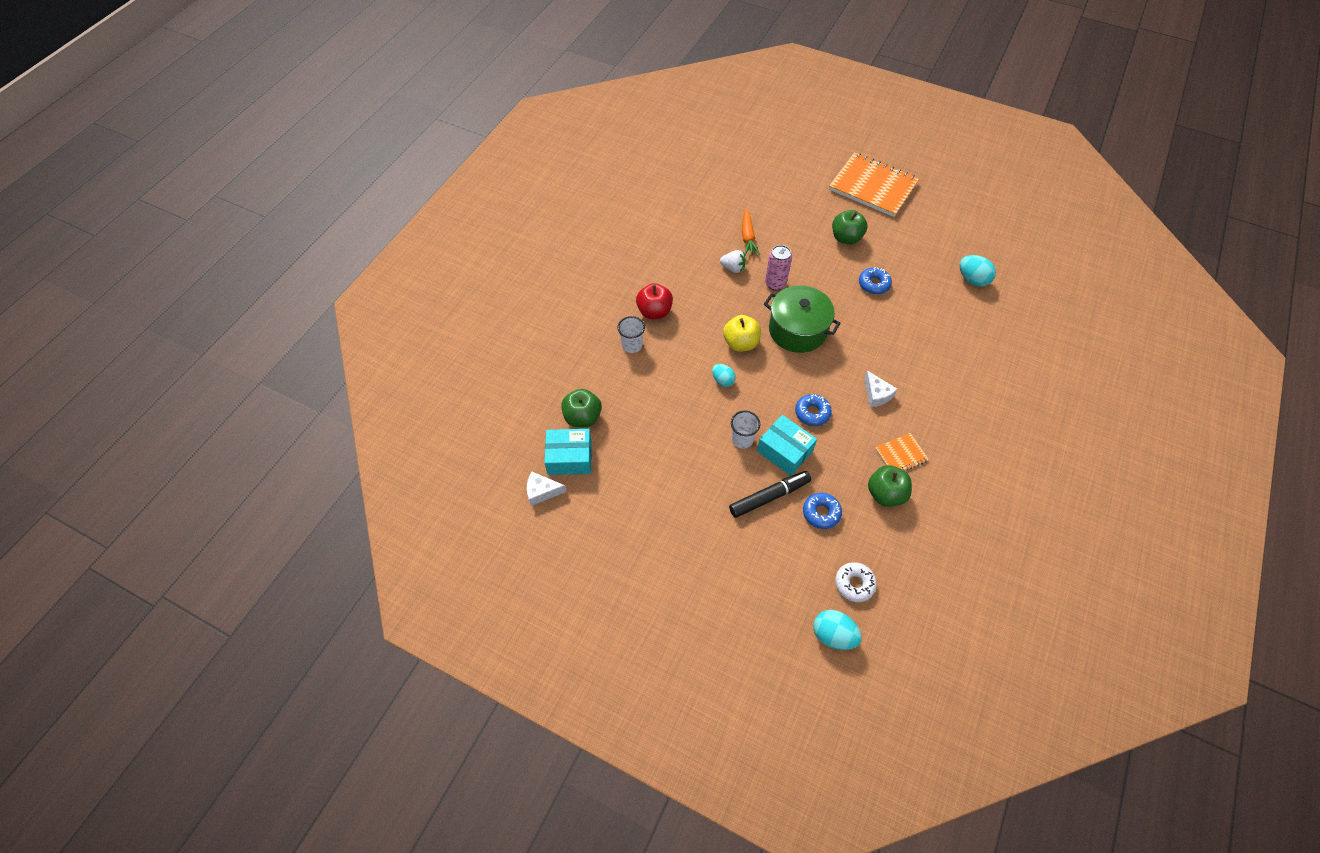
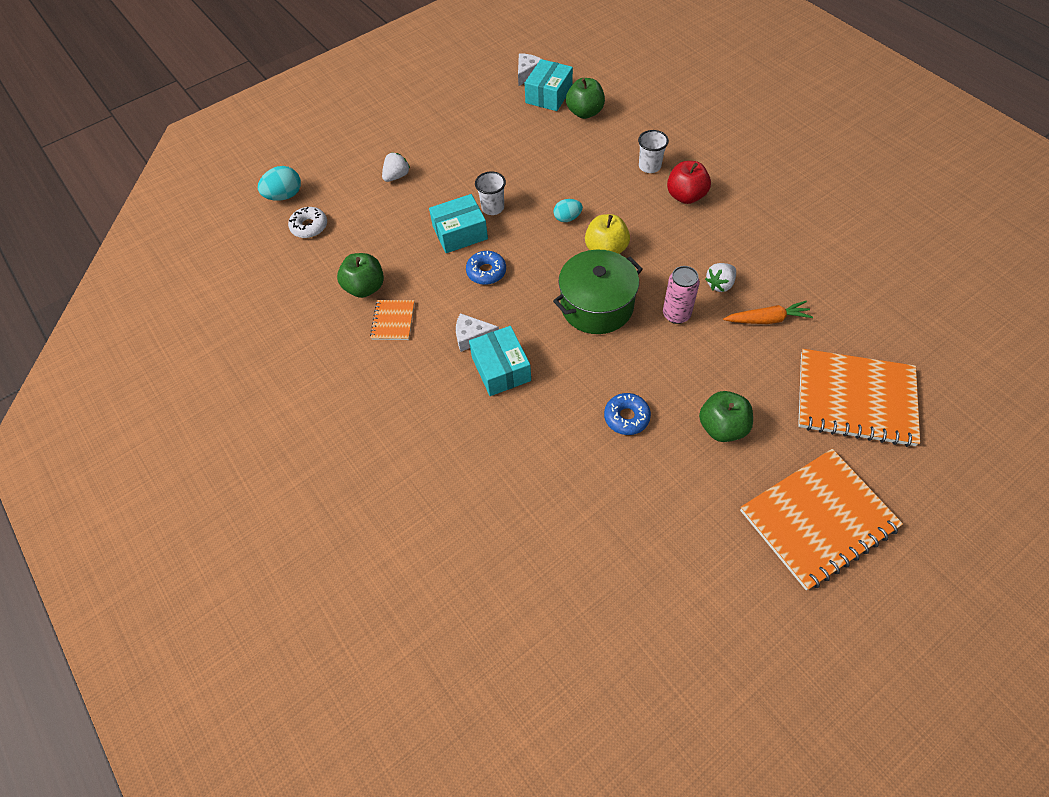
camera: 120 degrees right, 0 degrees up
black marker [729,471,811,518] -> none
orange carrot [742,209,760,256] -> orange carrot turned 150 degrees clockwise [723,301,813,324]
blue donut [803,493,842,529] -> none
turquoise egg [959,255,996,287] -> none
none -> white strawberry [382,152,410,182]
none -> turquoise box [469,326,531,396]
none -> orange notebook [798,349,920,447]

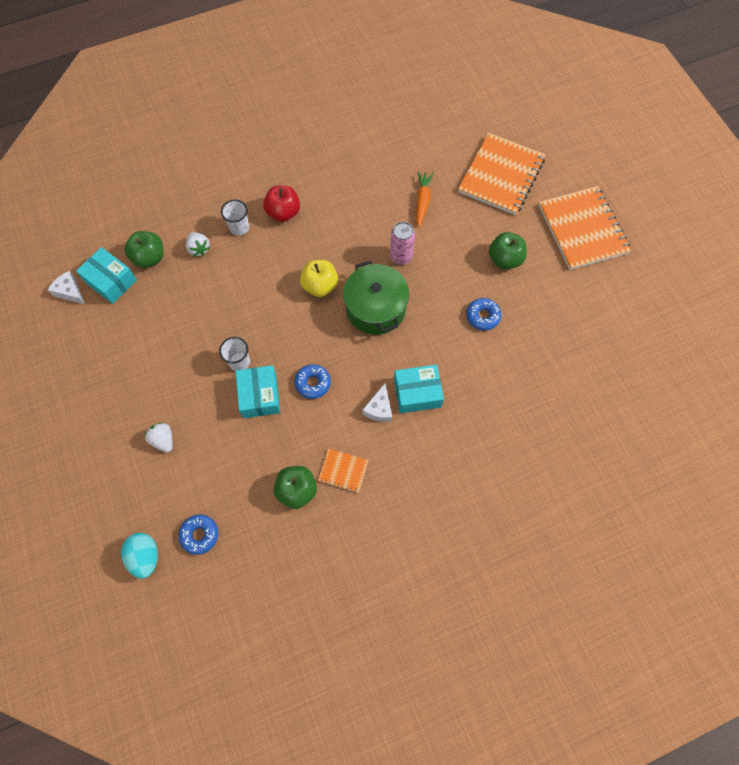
camera: 80 degrees left, 10 degrees up
white donut [288,207,327,238] -> blue donut [178,514,218,555]
turquoise egg [553,199,583,222] -> none
white strawberry [705,263,736,292] -> white strawberry moved to [186,232,210,256]

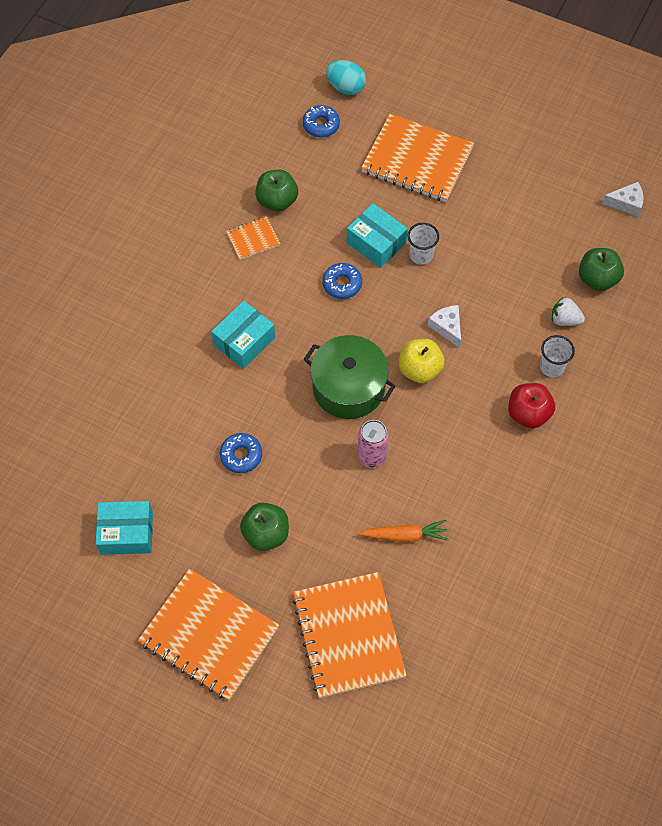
camera: 140 degrees right, 5 degrees down
turquoise box [76,247,137,304] -> turquoise box moved to [96,501,153,555]
white strawberry [145,423,173,452] -> orange notebook [361,114,474,202]
white cheese [362,383,392,422] -> white cheese moved to [428,305,461,348]
orange carrot [416,171,434,227] -> orange carrot turned 60 degrees counterclockwise [359,520,449,542]

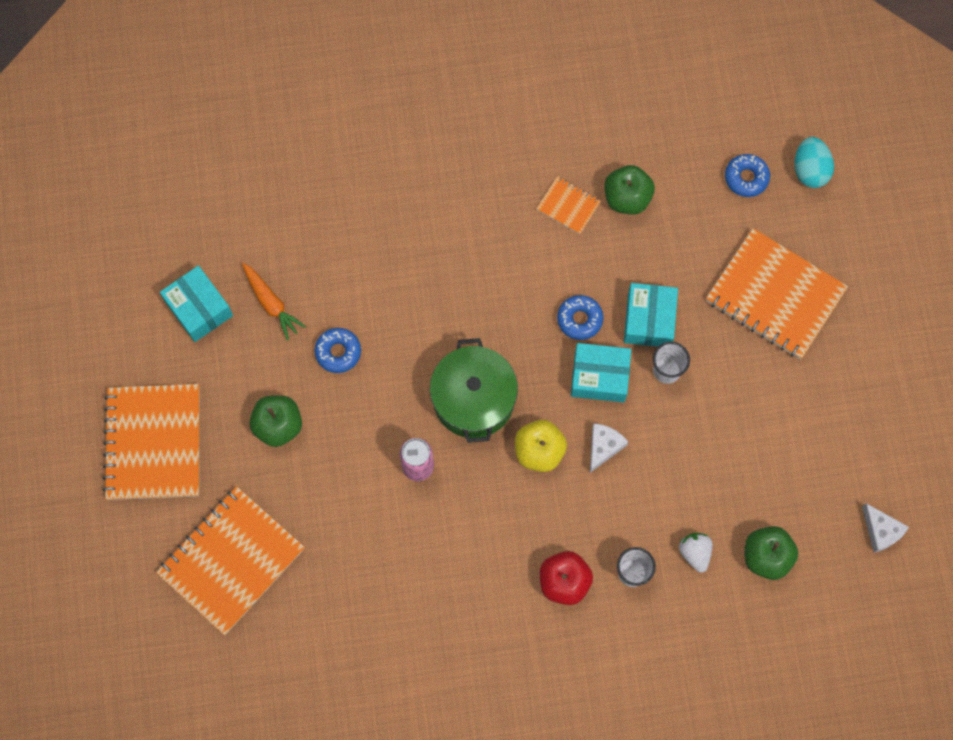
camera: 55 degrees right, 10 degrees up
turquoise box [211,301,275,369] -> turquoise box moved to [571,343,631,402]
orange carrot [359,520,449,542] -> orange carrot moved to [242,263,306,341]
orange notebook [361,114,474,202] -> orange notebook turned 45 degrees counterclockwise [706,228,848,359]

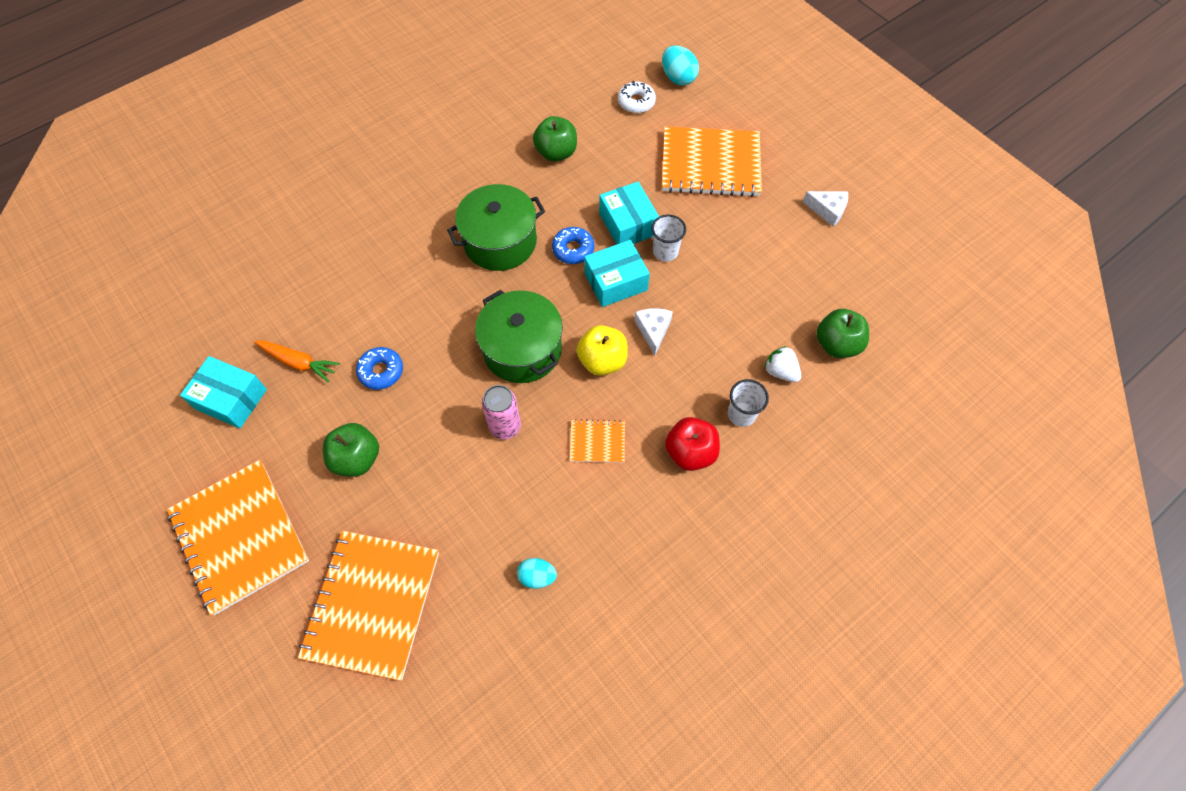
camera: 30 degrees left, 10 degrees down
orange notebook [537,176,601,234] -> orange notebook moved to [570,419,625,463]
blue donut [725,154,770,197] -> white donut [618,81,656,113]
white cheese [862,503,909,553] -> white cheese moved to [803,191,848,227]
none -> green pot [447,184,545,271]
none -> turquoise egg [517,558,557,589]

